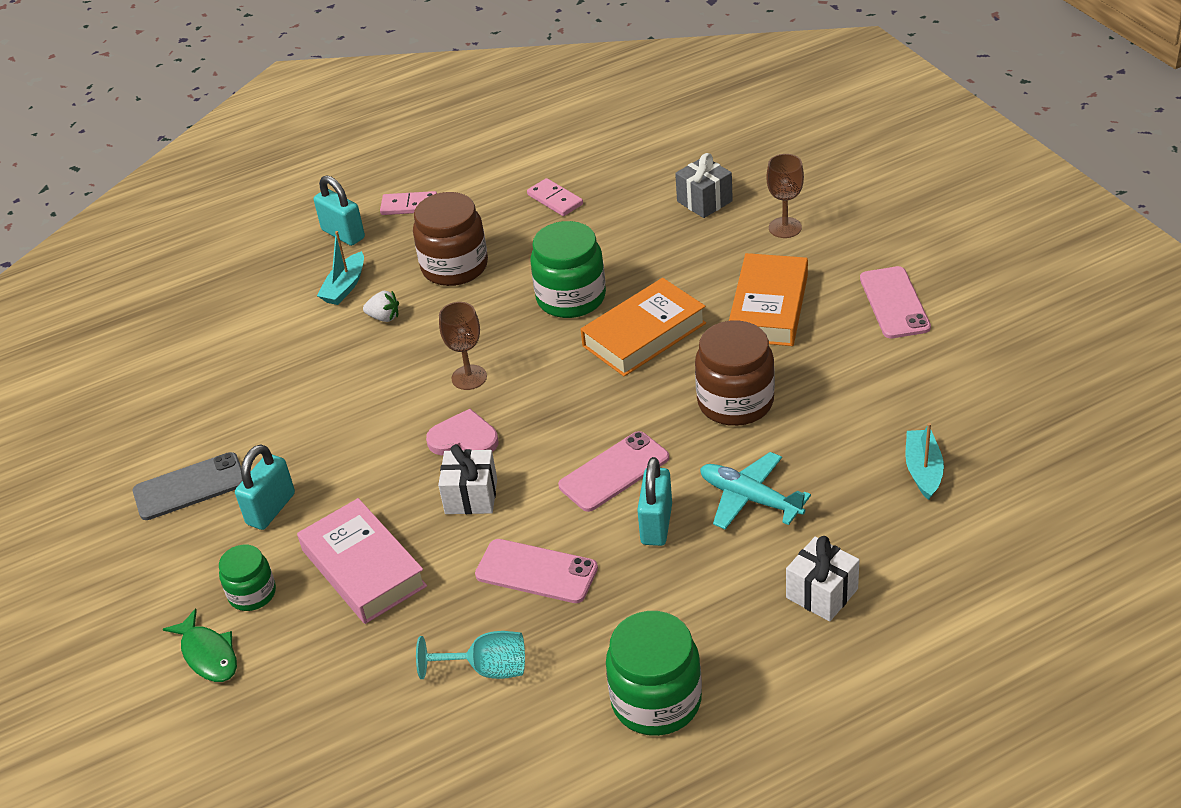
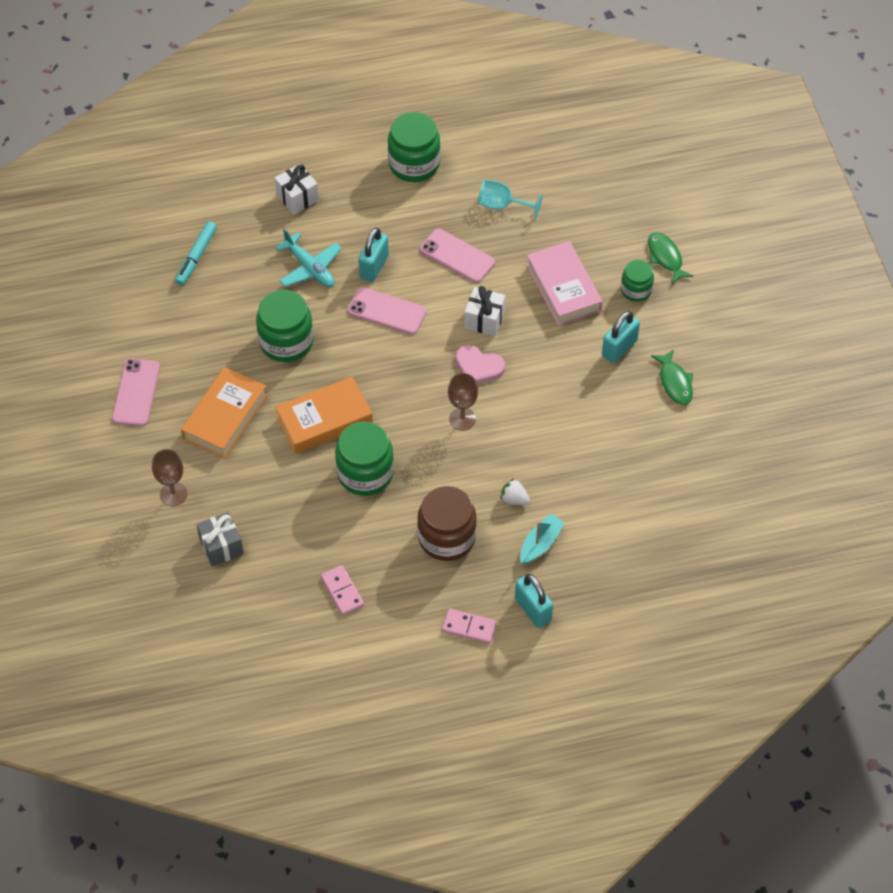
camera: 170 degrees left, 15 degrees up
grey phone [133,452,242,520] -> green fish [651,350,693,405]
pink phone [558,431,669,512] -> pink phone turned 45 degrees clockwise [348,287,427,335]
brown jar [695,320,775,426] -> green jar [256,290,313,362]
turquoise boat [905,423,944,500] -> turquoise marker [175,221,217,286]

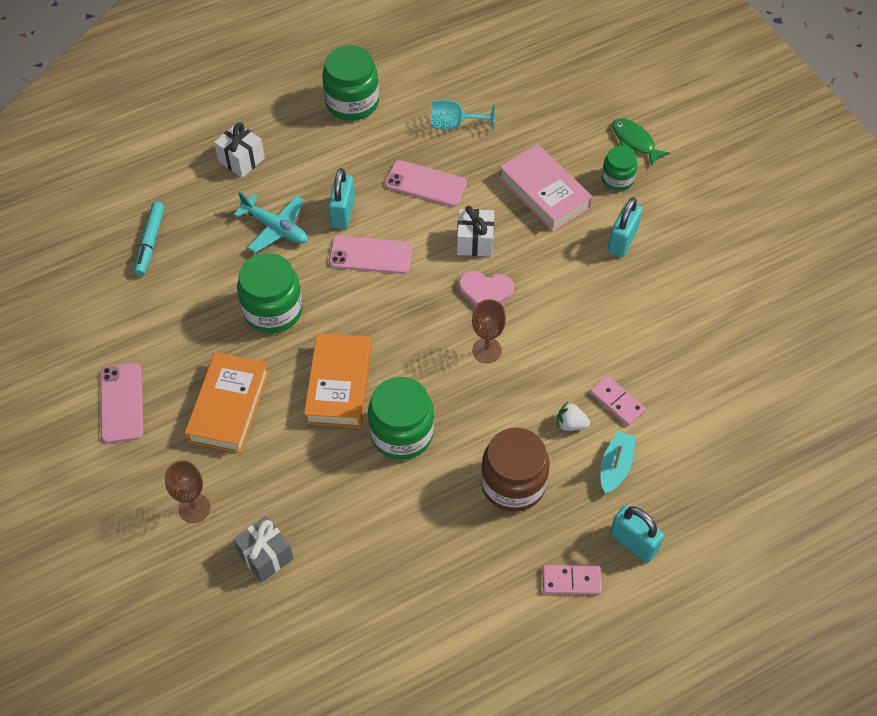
camera: 15 degrees left, 0 degrees up
orange book [275,376,373,453] -> orange book turned 45 degrees counterclockwise [304,333,372,428]
pink domino [321,565,364,615] -> pink domino moved to [590,375,646,426]
green fish [651,350,693,405] -> none

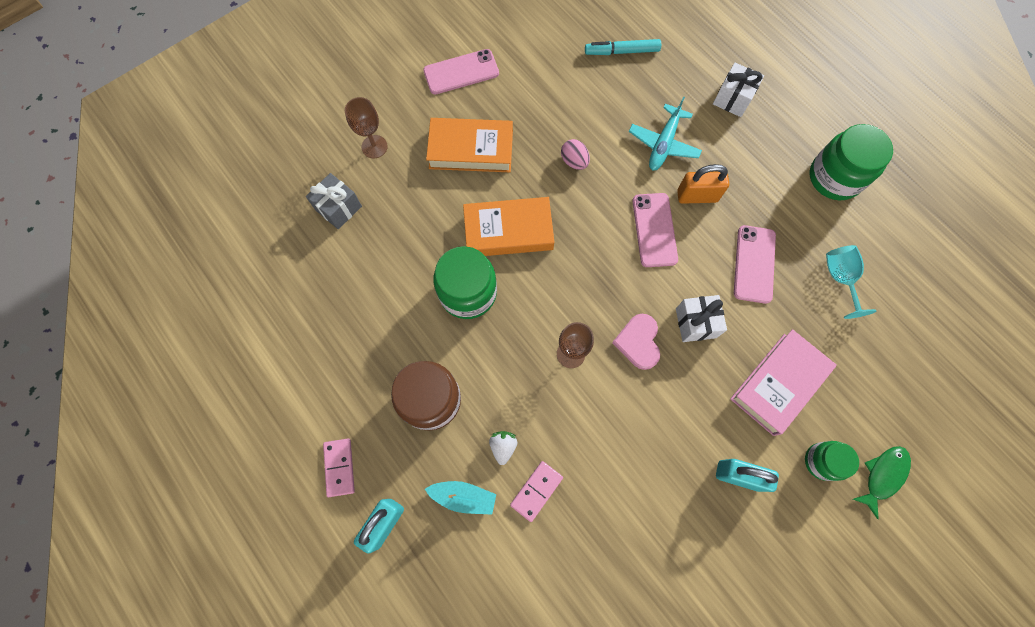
camera: 80 degrees right, 15 degrees up
green jar [237,253,303,333] -> pink egg [561,139,590,170]
turquoise padlock [328,168,355,229] -> orange padlock [677,164,729,204]

